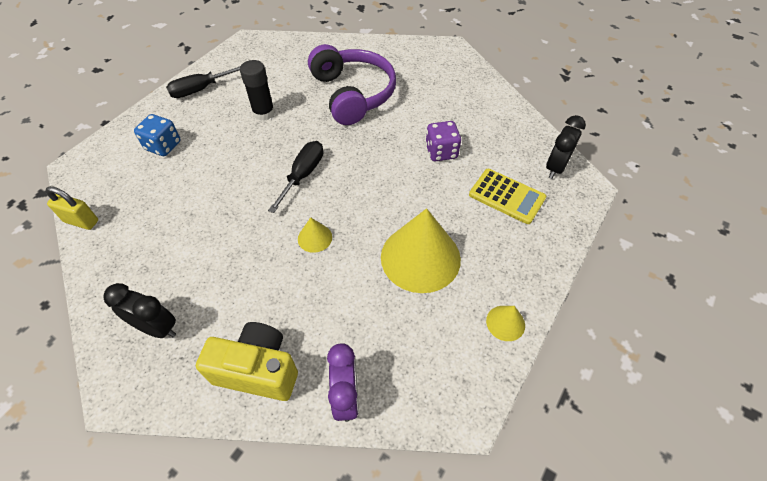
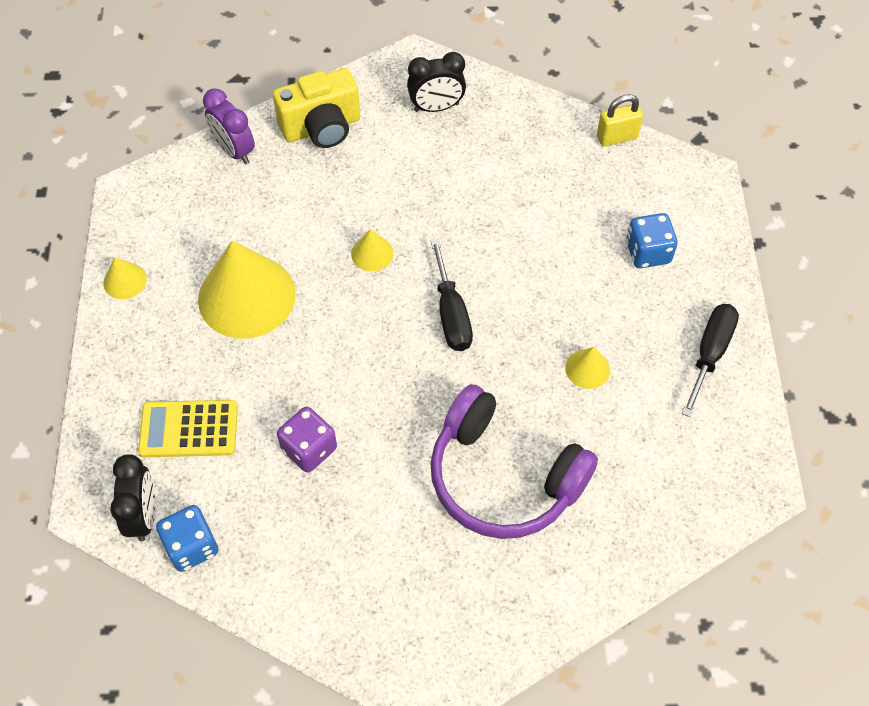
camera: 145 degrees right, 5 degrees up
black glue stick [240,60,275,121] -> yellow cone [565,347,610,389]
none -> blue dice [156,505,218,572]

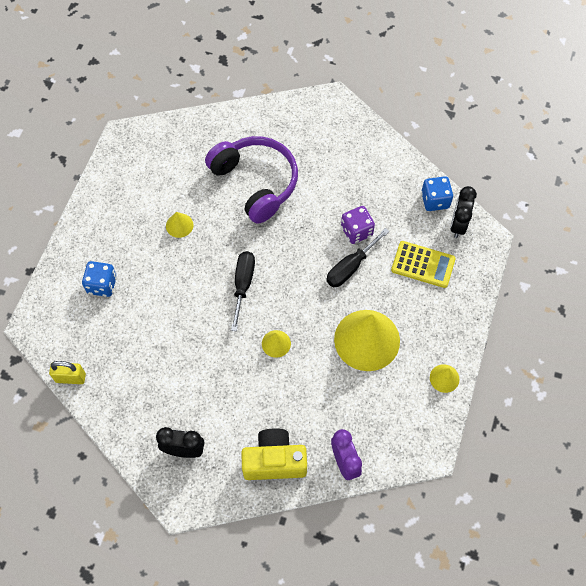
camera: 160 degrees left, 5 degrees up
black screwdriver [682,304,739,417] -> black screwdriver moved to [326,228,389,287]

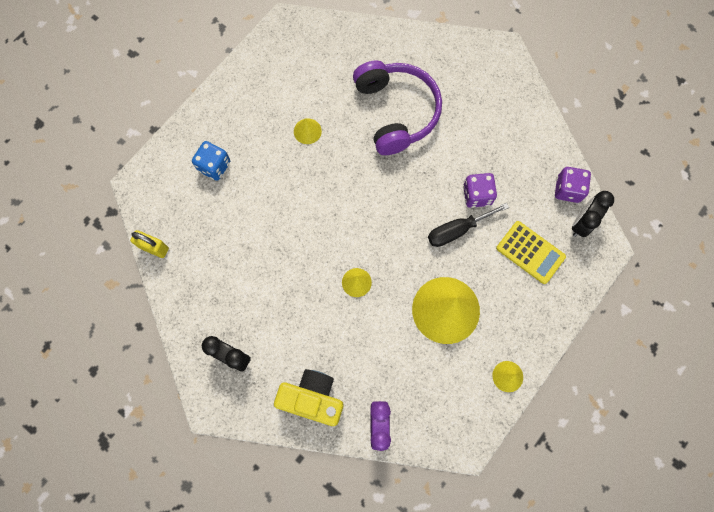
camera: 20 degrees right, 10 degrees up
black screwdriver [231,251,255,331] -> none
blue dice [421,176,453,211] -> purple dice [555,167,591,203]

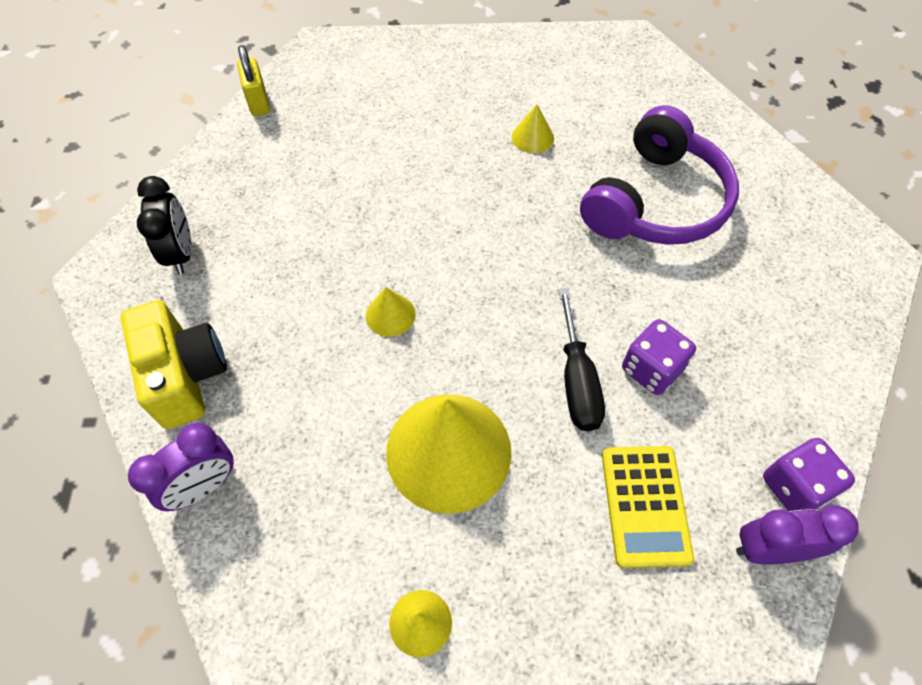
camera: 50 degrees right, 15 degrees down
blue dice [192,141,230,181] -> none
black screwdriver [428,203,509,247] -> black screwdriver turned 120 degrees counterclockwise [558,288,605,431]
black clock [572,191,614,237] -> purple clock [736,505,859,565]

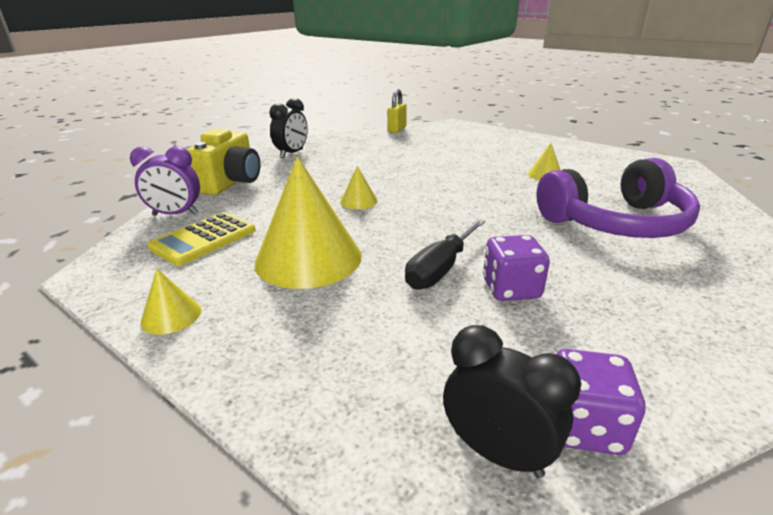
camera: 40 degrees right, 30 degrees down
yellow calculator [602,446,694,568] -> yellow calculator moved to [147,212,256,266]
purple clock [736,505,859,565] -> black clock [443,325,581,478]

